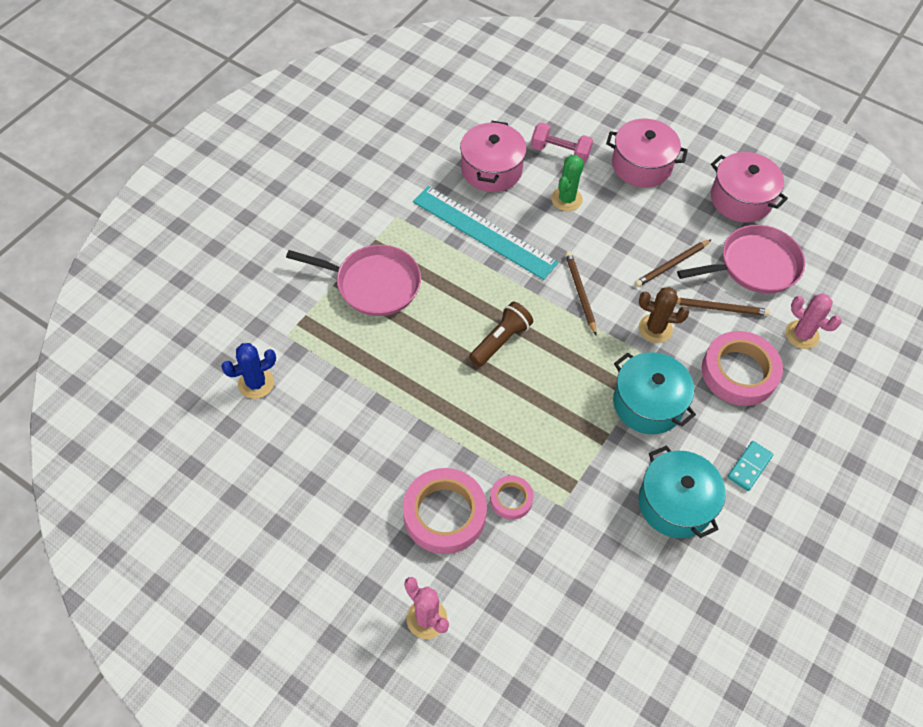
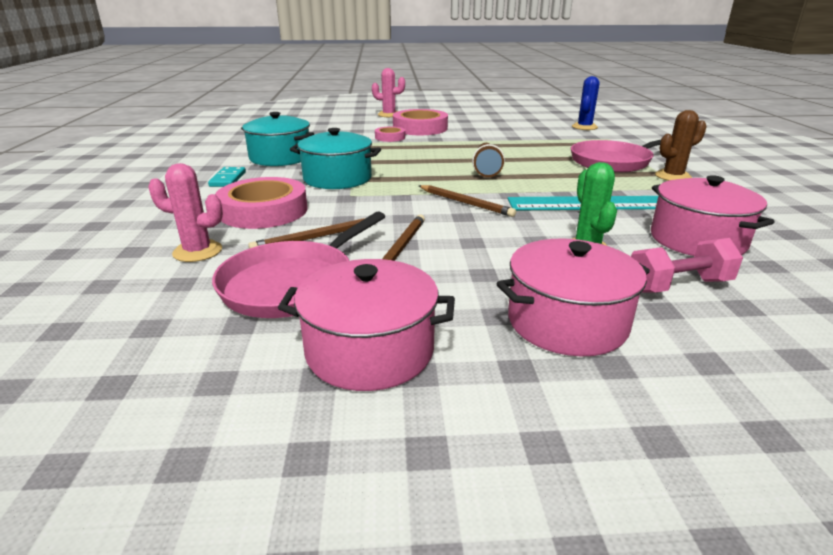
camera: 145 degrees right, 30 degrees down
brown cactus [639,287,689,343] -> brown cactus moved to [655,110,707,181]

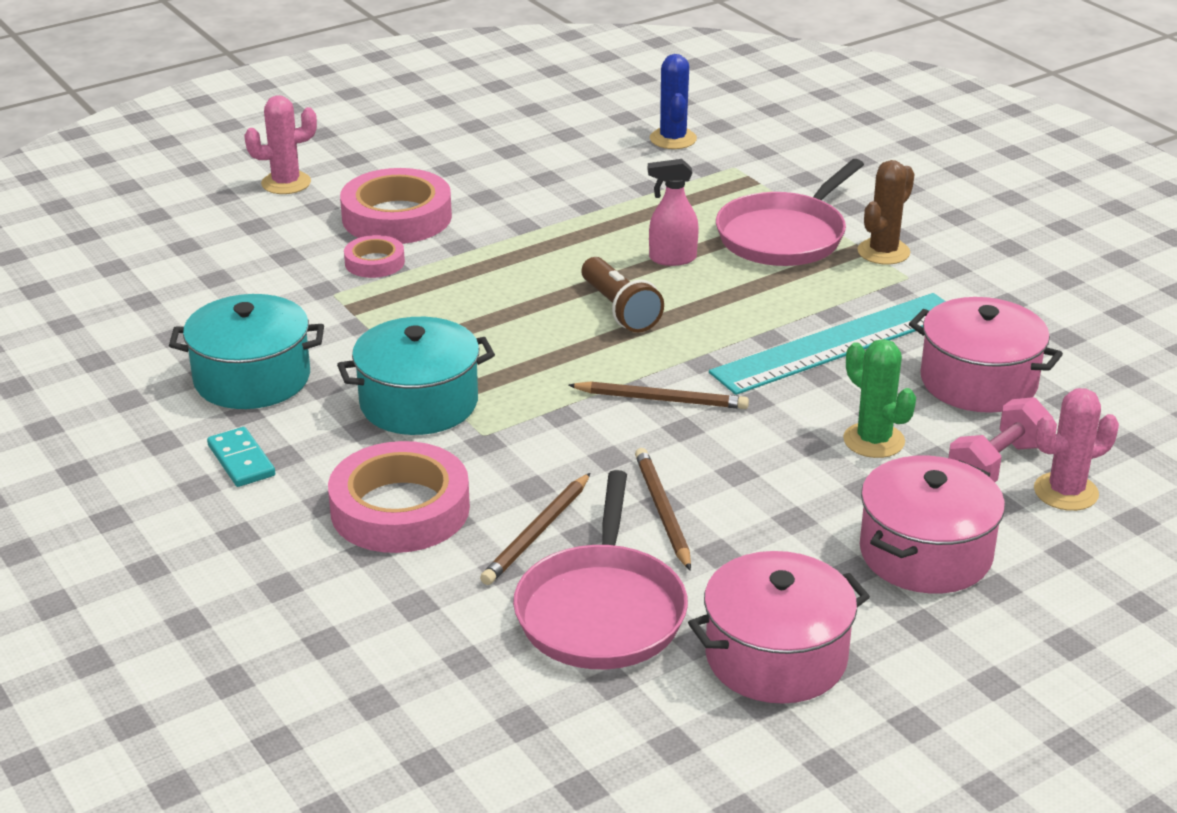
camera: 30 degrees left, 5 degrees up
pink cactus [148,163,223,262] -> pink cactus moved to [1034,388,1119,511]
none -> pink spray bottle [648,159,699,266]

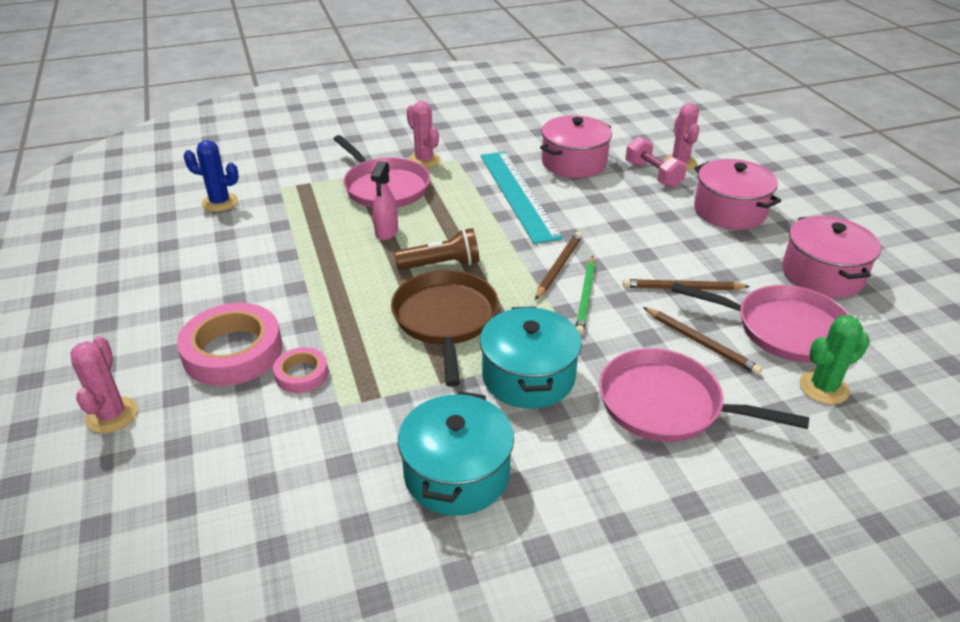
camera: 75 degrees left, 5 degrees up
turquoise domino [207,427,275,487] -> none
pink tape [328,441,470,553] -> pink pan [599,348,809,442]
green cactus [843,339,916,458] -> green cactus moved to [799,315,870,404]
brown cactus [857,160,915,265] -> pink cactus [406,101,441,168]
none -> brown pan [391,270,499,387]
none -> green pencil [575,256,595,335]

